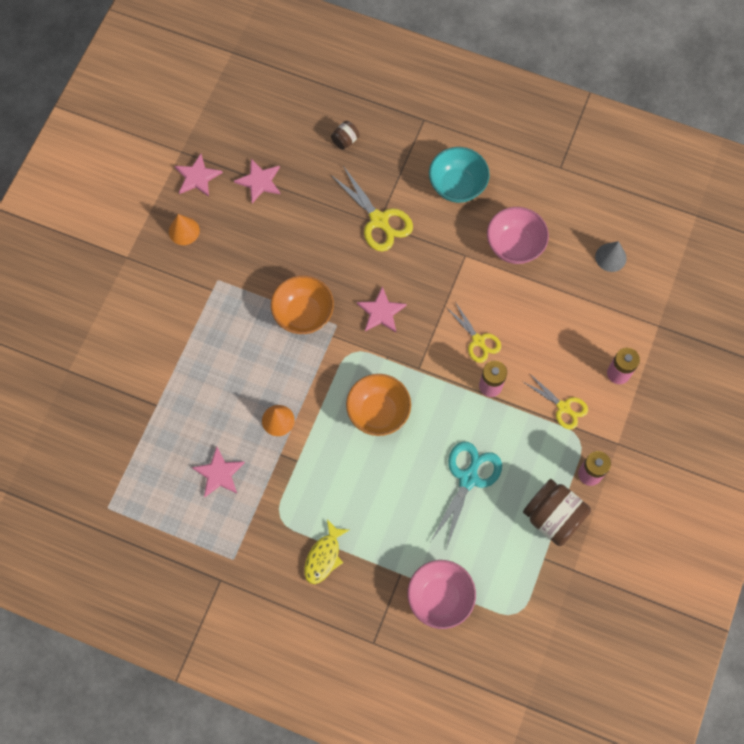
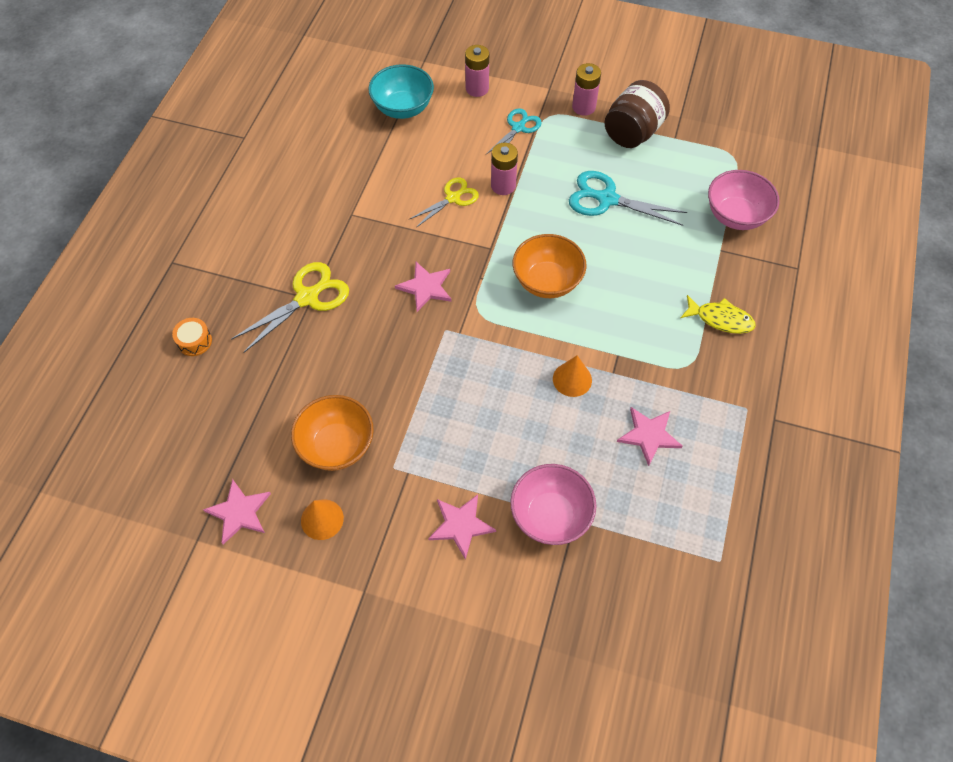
camera: 95 degrees left, 10 degrees down
pink star [234,159,280,203] -> pink star moved to [428,494,496,560]
orange bowl [271,275,334,334] -> orange bowl moved to [291,395,374,471]
brown jar [331,121,359,150] -> orange drum [172,318,212,356]
turquoise bowl [429,147,490,203] -> turquoise bowl moved to [368,64,434,119]
pink bowl [487,207,549,264] -> pink bowl moved to [510,464,596,545]
yellow scissors [522,373,588,429] -> turquoise scissors [486,108,542,154]
grey cone [595,241,627,272] -> none

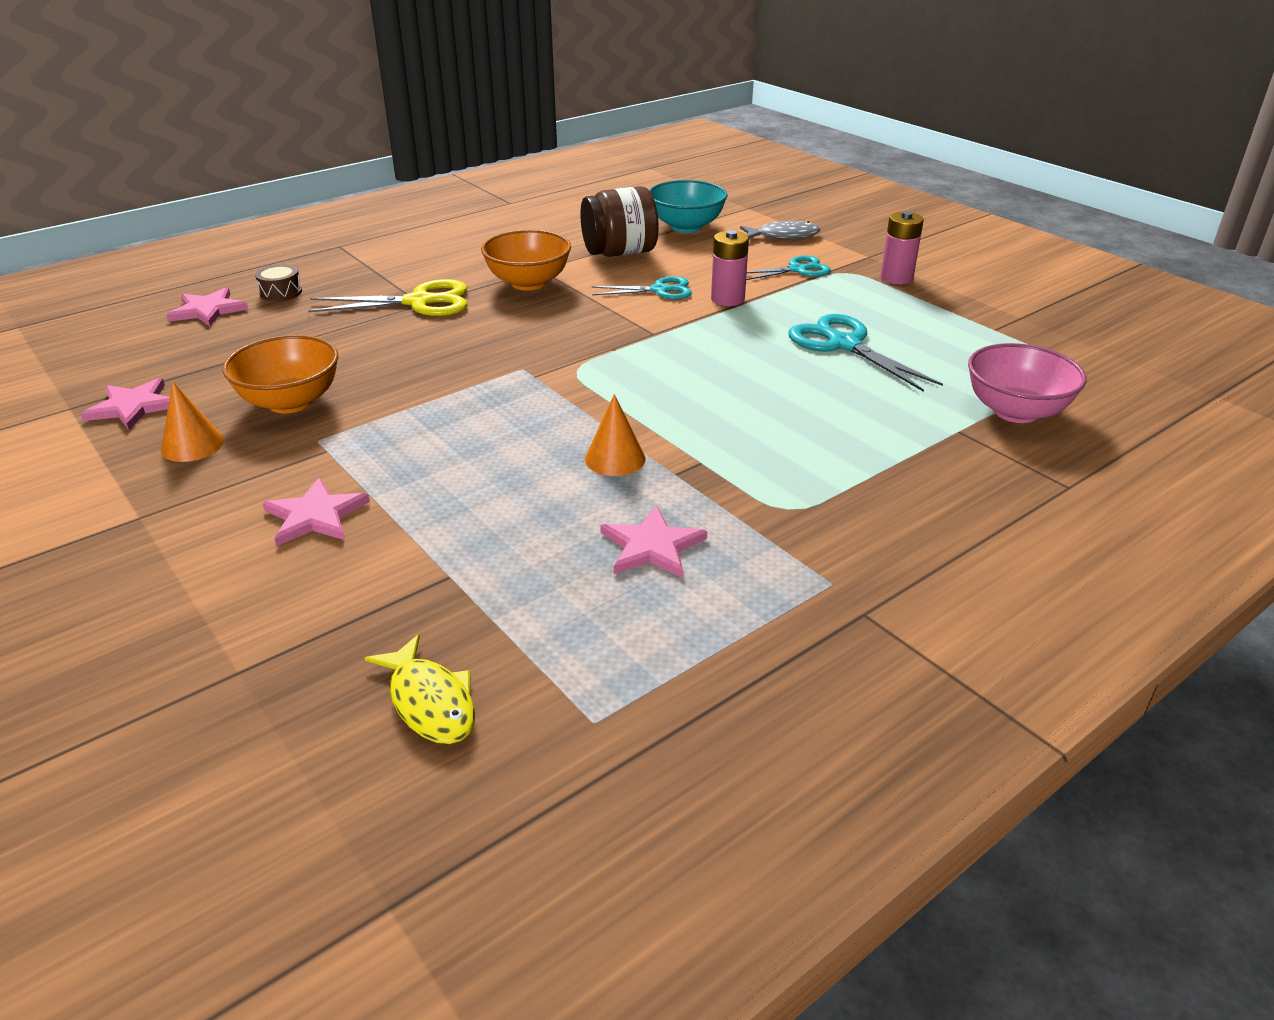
camera: 35 degrees right, 25 degrees down
orange drum [172,318,212,356] -> brown drum [255,264,302,301]
pink star [395,262,451,312] -> pink star moved to [166,287,248,326]
yellow scissors [410,178,479,228] -> turquoise scissors [591,276,692,299]
pink battery [465,45,489,97] -> grey fish [740,221,820,239]
pink bowl [510,464,596,545] -> none
orange bowl [513,234,586,298] -> orange bowl moved to [481,230,571,290]
brown jar [604,80,670,148] -> brown jar moved to [580,186,659,257]
yellow fish [681,295,756,334] -> yellow fish moved to [365,634,475,744]

